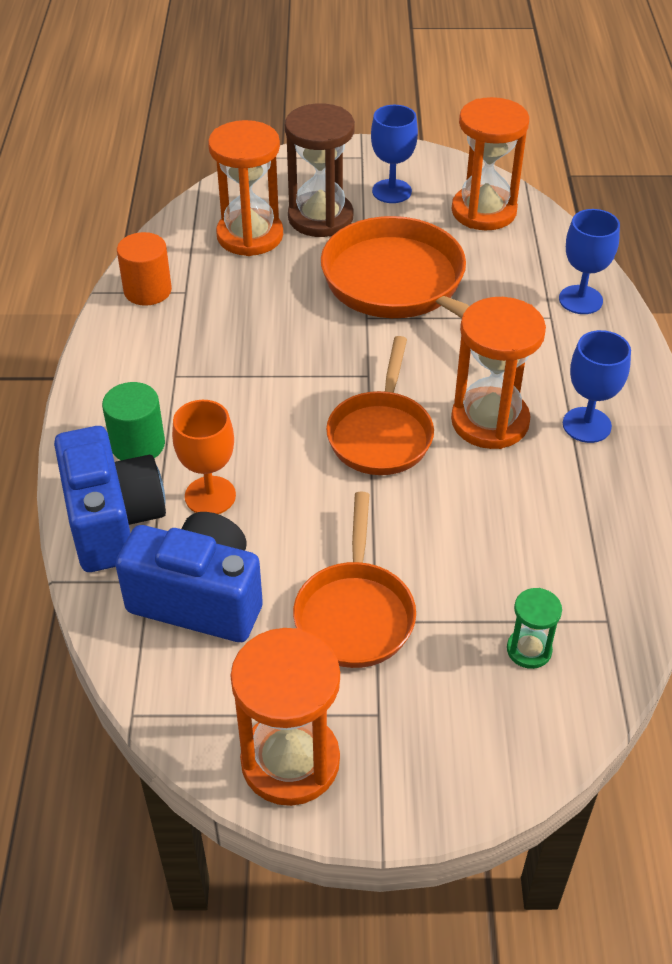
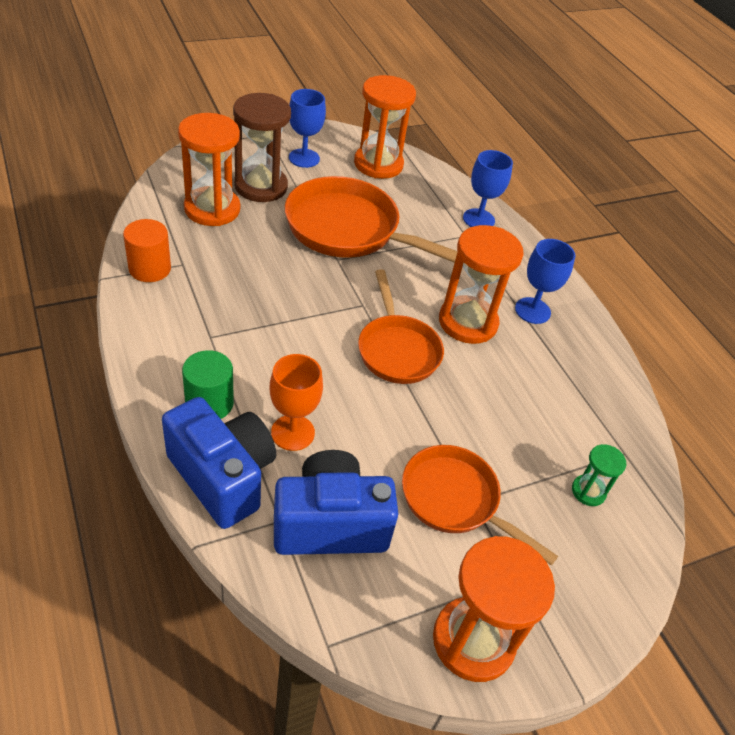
camera: 30 degrees left, 0 degrees up
orange pan [293,492,416,668] -> orange pan turned 150 degrees clockwise [402,445,558,565]

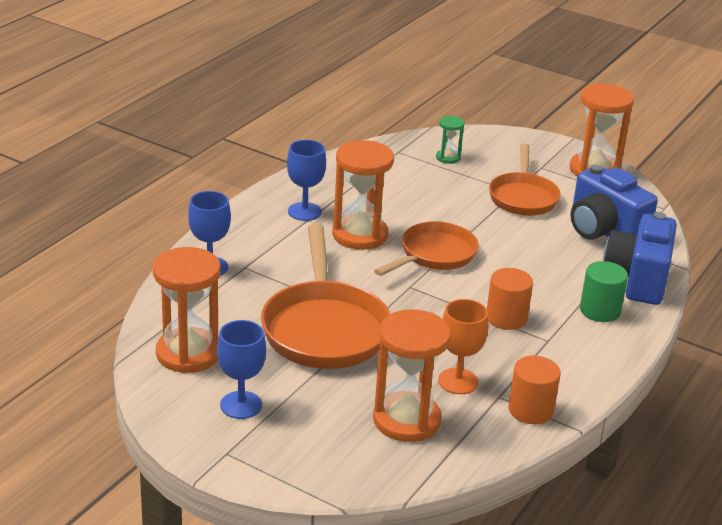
camera: 120 degrees left, 15 degrees down
brown hourglass [233,93,291,202] -> none
orange goblet [270,354,323,451] -> orange goblet moved to [438,299,489,394]
none -> orange cylinder [487,268,533,330]

